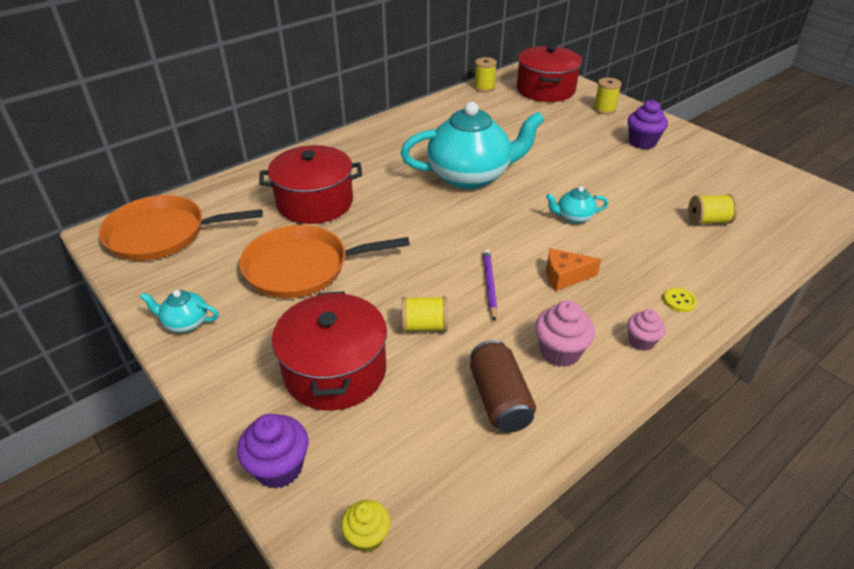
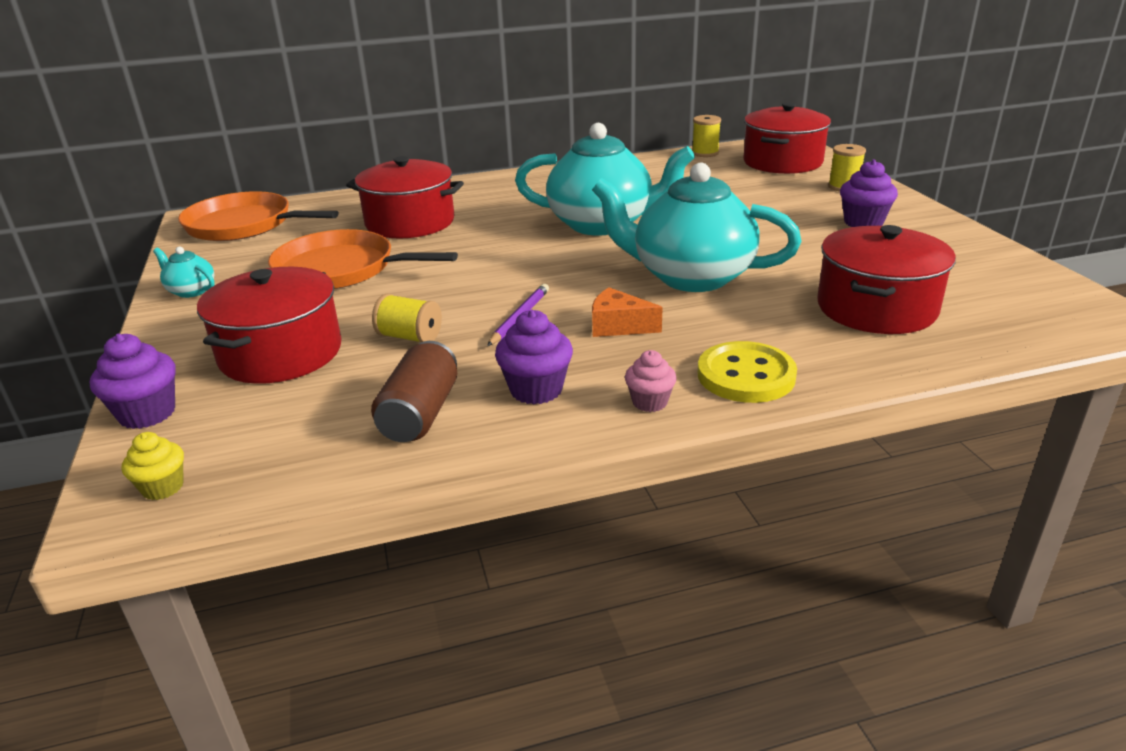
camera: 25 degrees right, 10 degrees down
pink cupcake [535,300,595,367] -> purple cupcake [495,309,573,404]
turquoise teapot [546,186,609,224] -> turquoise teapot [592,163,802,292], size x2.37
yellow button [663,288,697,312] -> yellow button [698,341,797,403], size x2.14
yellow spool [688,194,738,225] -> red pot [817,225,956,334]

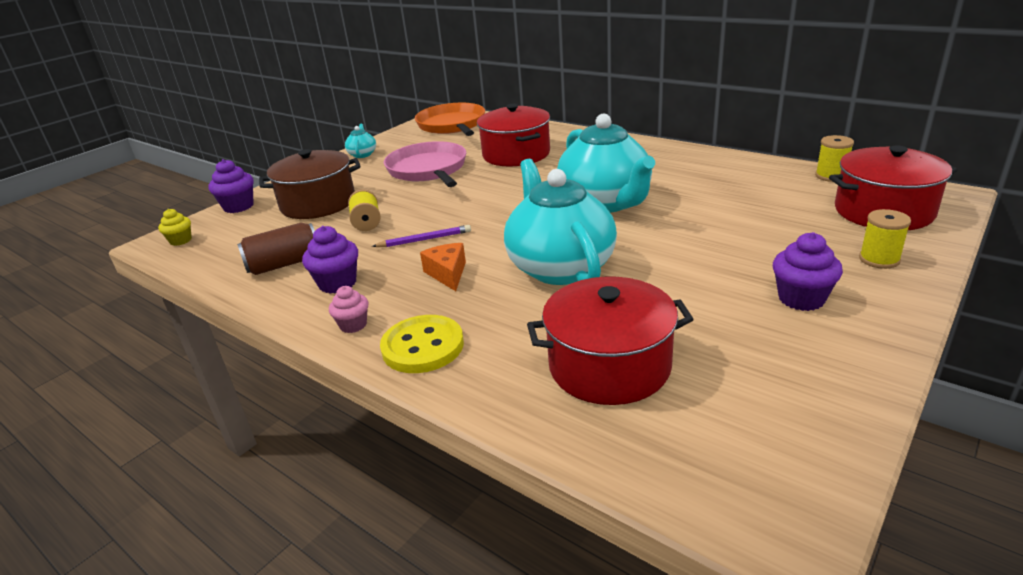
camera: 55 degrees right, 0 degrees up
red pot [197,267,341,384] -> brown pot [259,149,361,219]
orange pan [268,229,458,289] -> pink pan [384,141,466,187]

